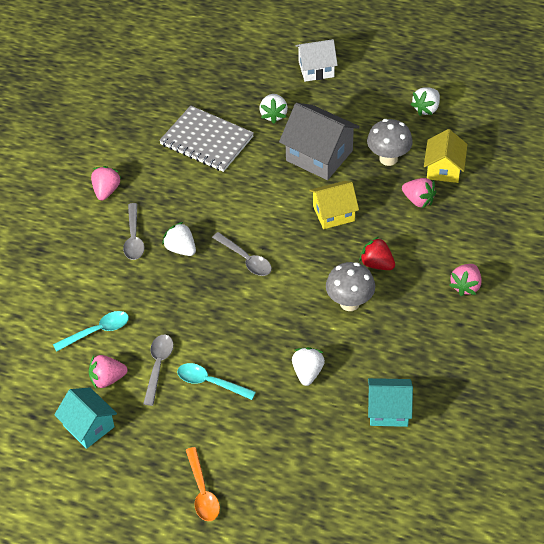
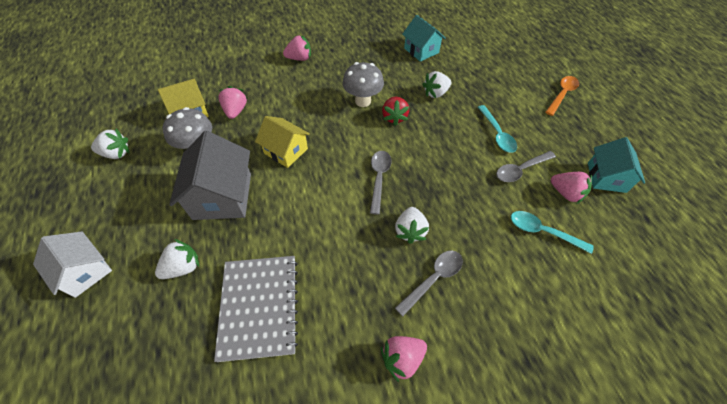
camera: 130 degrees left, 5 degrees up
red strawberry [359,237,395,270] -> red strawberry moved to [382,97,409,126]

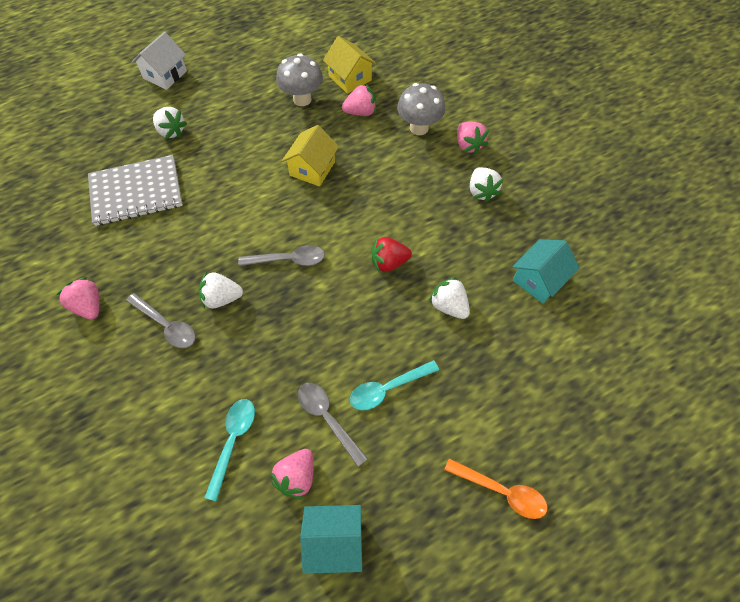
camera: 80 degrees right, 5 degrees up
white strawberry [91,129,130,159] -> white strawberry moved to [470,167,503,203]
grey house [169,131,251,220] -> none
grey mushroom [342,62,384,107] -> grey mushroom moved to [397,83,445,135]

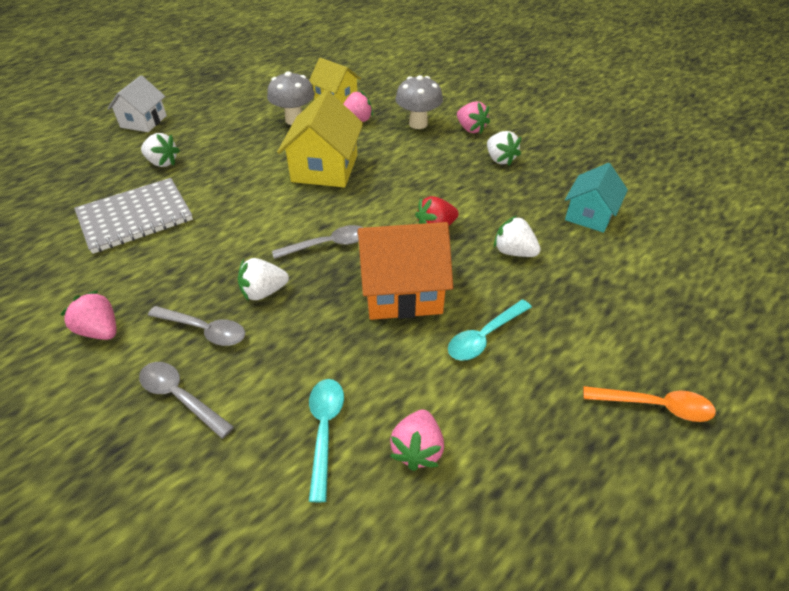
camera: 15 degrees left, 15 degrees down
yellow house [282,125,339,186] -> yellow house [277,90,363,187], size x1.53
grey spoon [298,383,368,467] -> grey spoon moved to [139,362,234,439]
turquoise house [300,505,362,574] -> none
none -> orange house [357,222,453,320]

